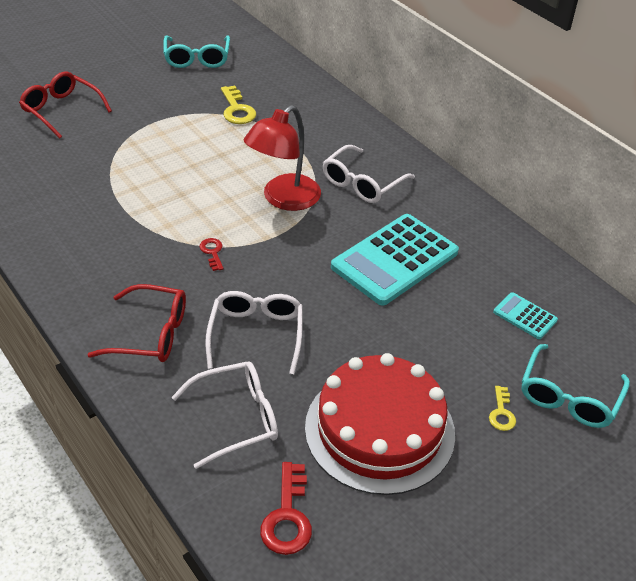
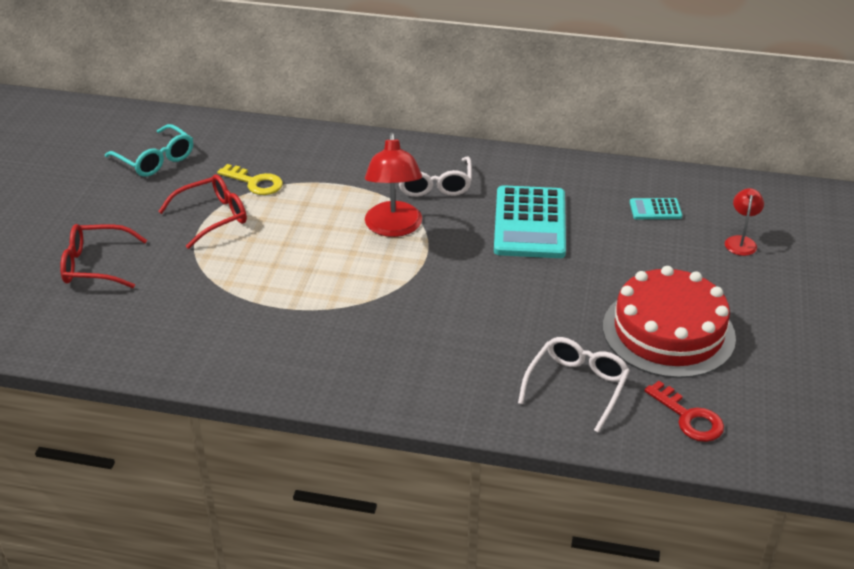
camera: 40 degrees left, 5 degrees down
red glasses [87,284,186,362] -> red glasses moved to [158,174,247,249]
red key [200,238,224,271] -> none
white glasses [205,291,303,374] -> none
yellow key [489,386,516,431] -> none
turquoise glasses [521,344,630,428] -> red lamp [725,188,764,256]

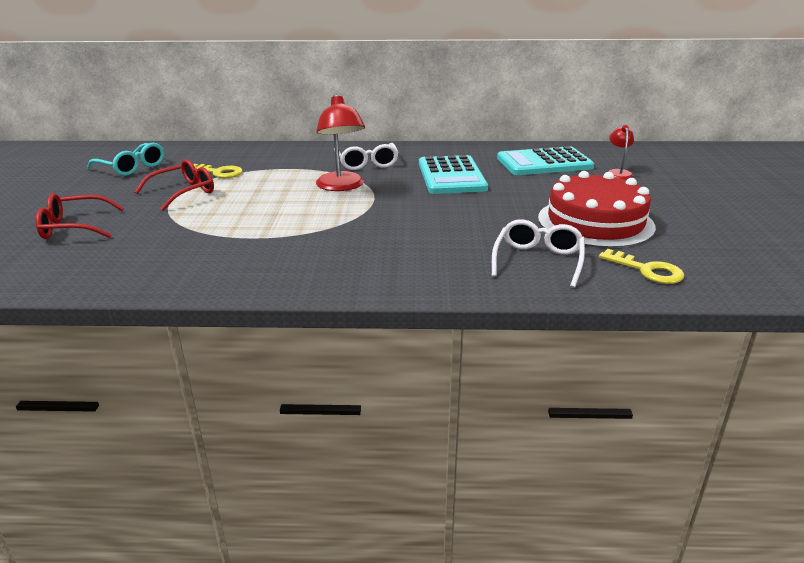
camera: 10 degrees left, 10 degrees down
turquoise calculator [630,198,682,219] -> turquoise calculator [497,146,594,175], size x2.19
red key [644,381,724,442] -> yellow key [599,249,684,284]

